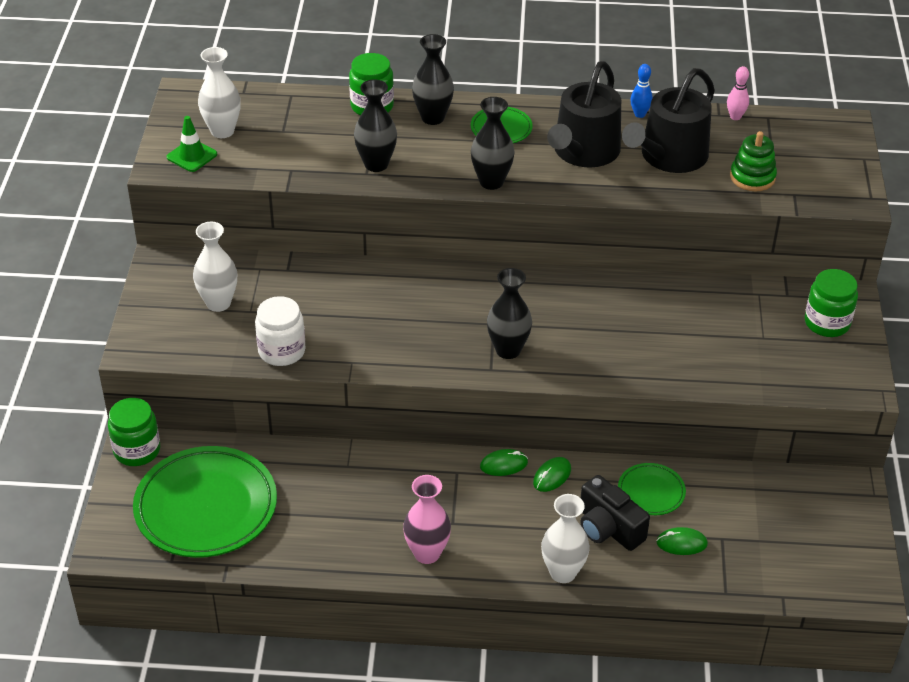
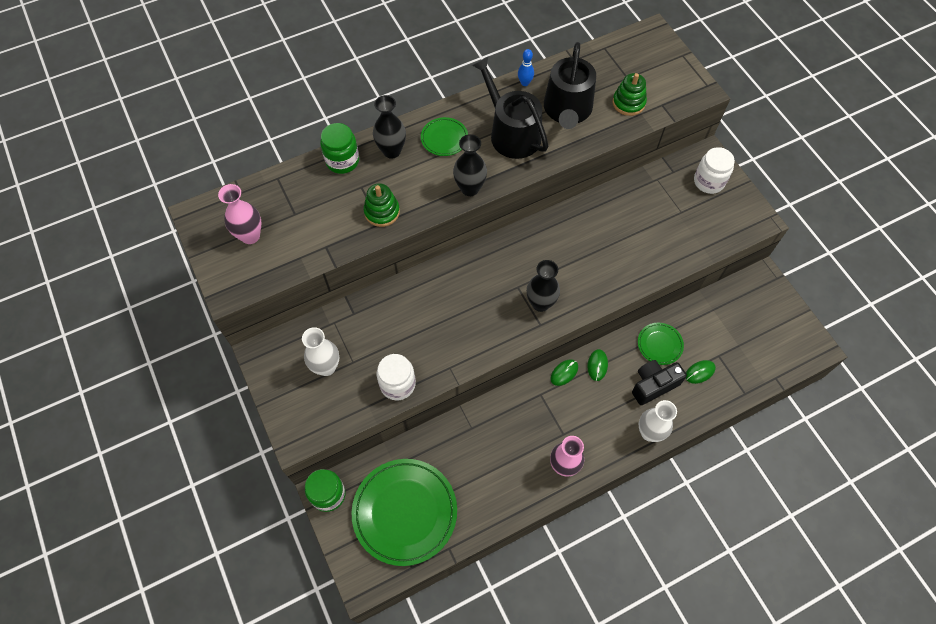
camera: 30 degrees left, 20 degrees up
green traffic cone [166,116,217,172] -> none
white vase [198,47,240,138] -> pink vase [218,184,261,244]
black vase [354,79,397,172] -> green stacking toy [364,183,400,227]
black watering can [547,61,621,167] -> black watering can turned 150 degrees clockwise [472,57,549,159]
black camera [581,475,650,551] -> black camera turned 135 degrees clockwise [632,360,687,405]
pink bowling pin [727,66,749,120] -> none
green jar [804,269,858,337] -> white jar [694,147,735,194]

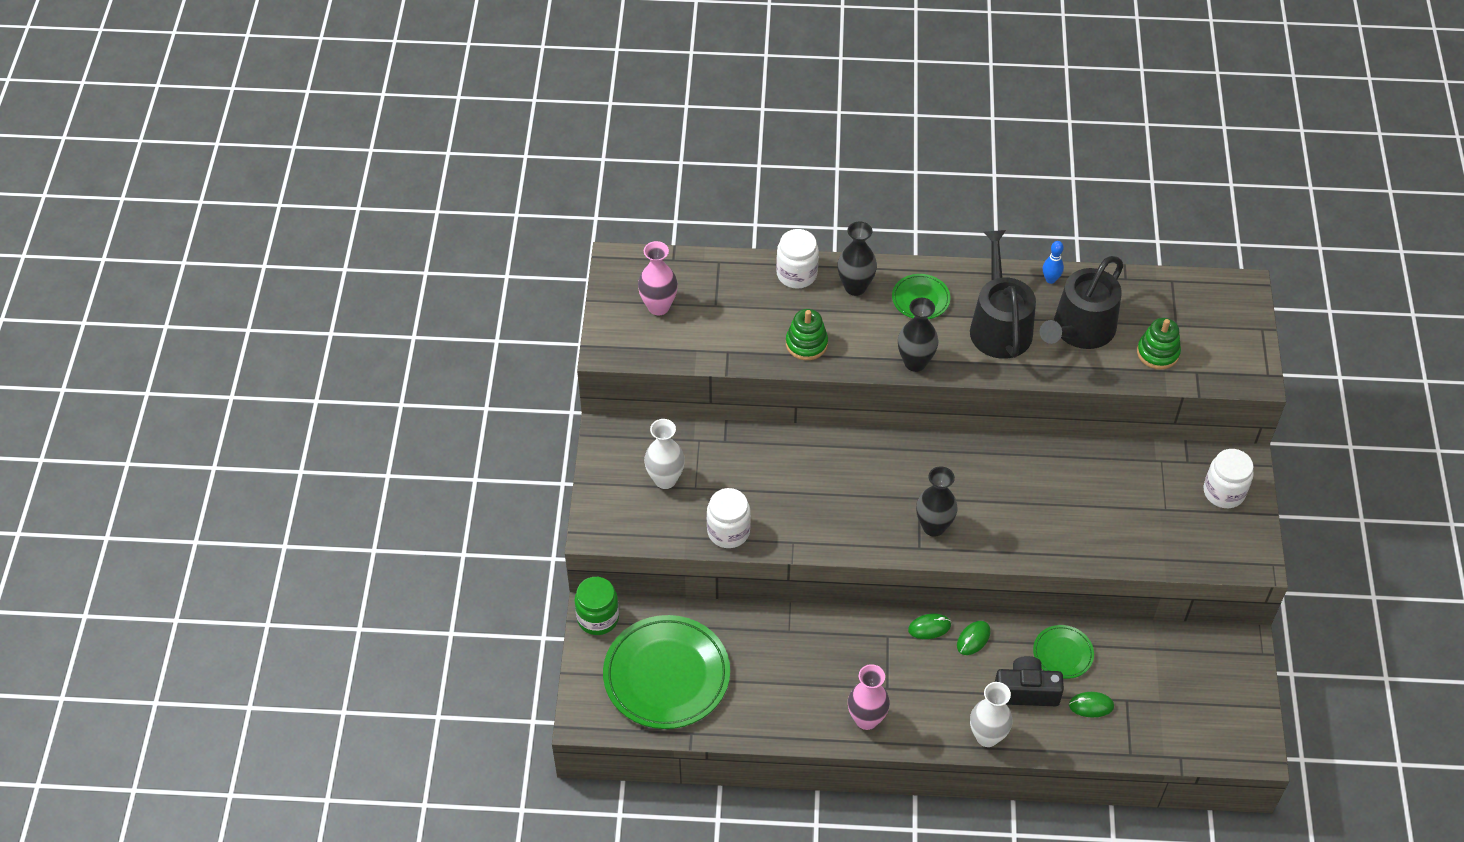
camera: 30 degrees right, 10 degrees down
green jar [320,123,359,174] -> white jar [776,229,819,288]

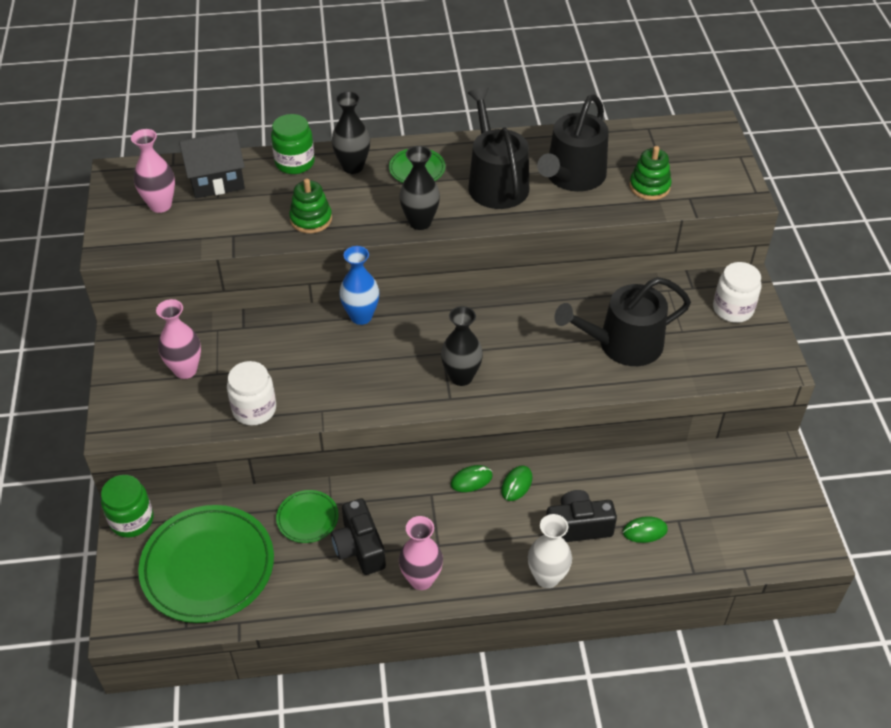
camera: 10 degrees left, 5 degrees down
white vase [644,419,685,489] -> pink vase [156,299,201,379]
white jar [776,229,819,288] -> green jar [271,114,315,174]
green plate [1033,625,1094,679] -> green plate moved to [276,490,339,543]
blue bowling pin [1043,241,1064,284] -> none
none -> black house [179,130,245,199]
none -> black camera [331,498,386,575]
none -> blue vase [339,246,379,325]
none -> black watering can [554,277,691,366]

